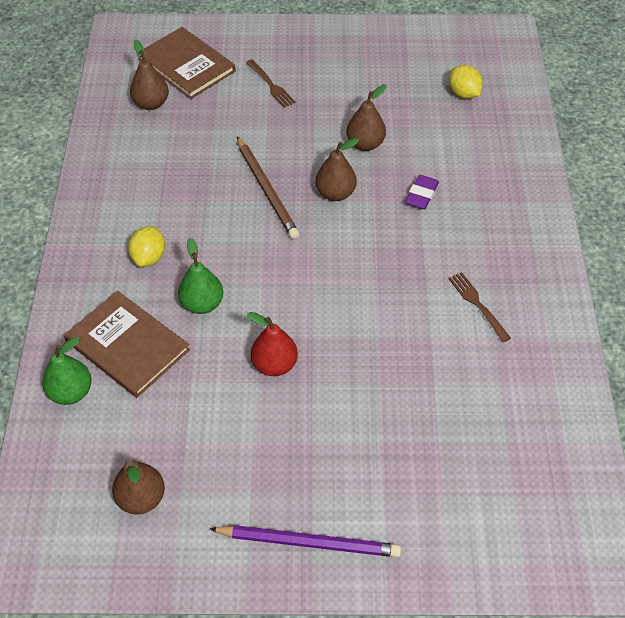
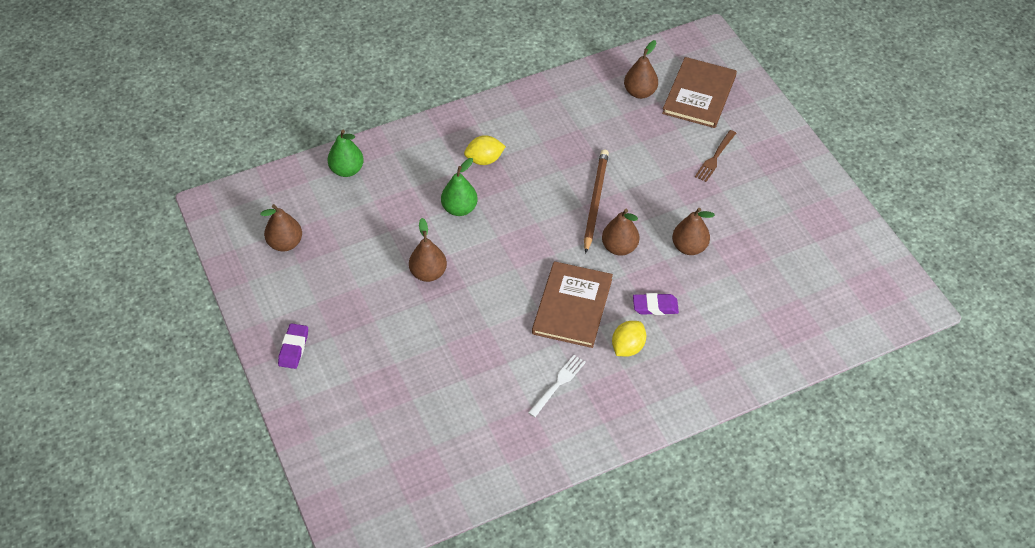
camera: 65 degrees right, 0 degrees up
brown book [64,291,190,398] -> brown book moved to [532,261,613,348]
purple pencil [210,525,401,557] -> purple eraser [278,323,308,369]
brown pencil [237,136,299,239] -> brown pencil turned 150 degrees clockwise [584,150,609,254]
red pear [247,312,298,376] -> brown pear [409,218,447,282]
brown fork [448,272,511,342] -> white fork [528,355,586,417]
yellow lemon [449,65,483,99] -> yellow lemon moved to [612,321,646,356]

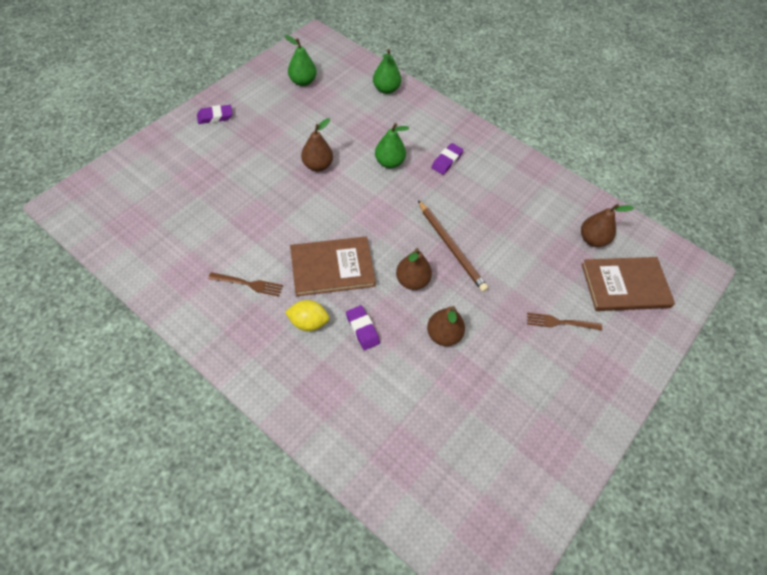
camera: 60 degrees right, 5 degrees up
brown pear [260,204,302,251] -> green pear [285,35,317,86]
yellow lemon [464,135,506,165] -> purple eraser [431,143,464,175]
white fork [528,355,586,417] -> brown fork [208,272,283,296]
brown pencil [584,150,609,254] -> brown pencil turned 75 degrees clockwise [418,200,488,292]

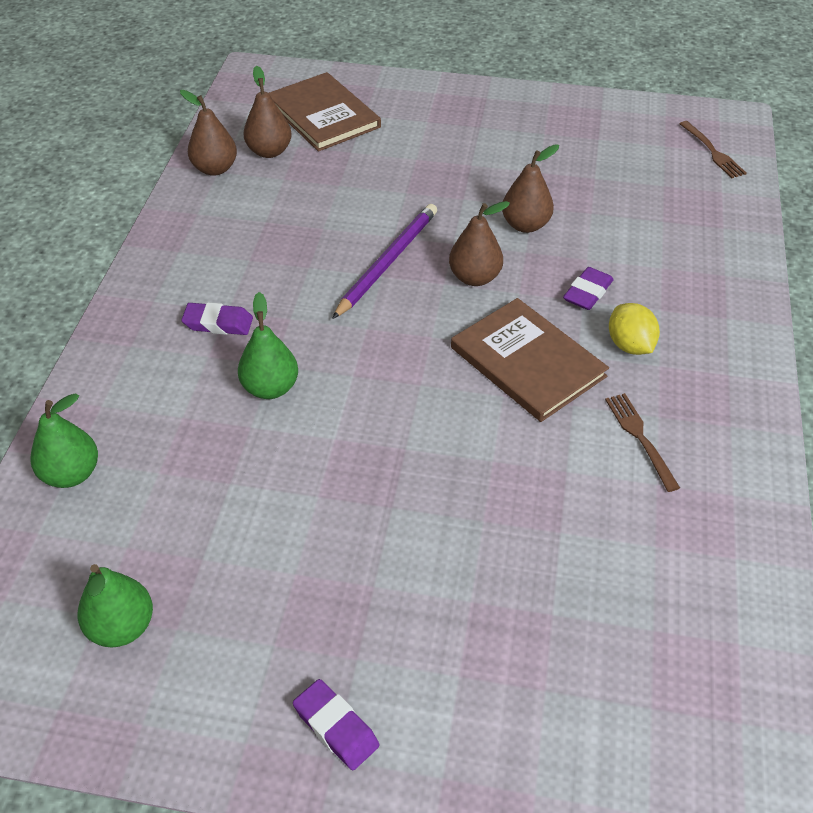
camera: 115 degrees left, 10 degrees down
brown pear [301,118,333,171] -> brown pear moved to [180,90,237,176]
brown pencil [418,200,488,292] -> purple pencil [332,204,437,319]
brown fork [527,312,602,331] -> brown fork moved to [680,121,747,178]

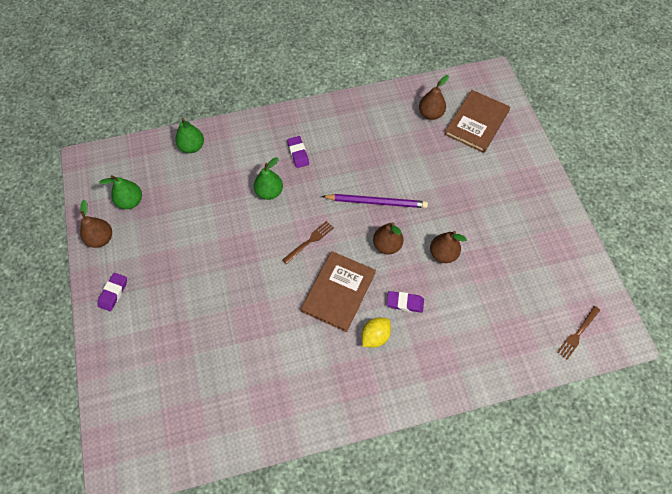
camera: 65 degrees right, 15 degrees up
brown pear [180,90,237,176] -> brown pear moved to [80,200,112,248]
brown fork [605,393,680,492] -> brown fork moved to [282,221,333,264]

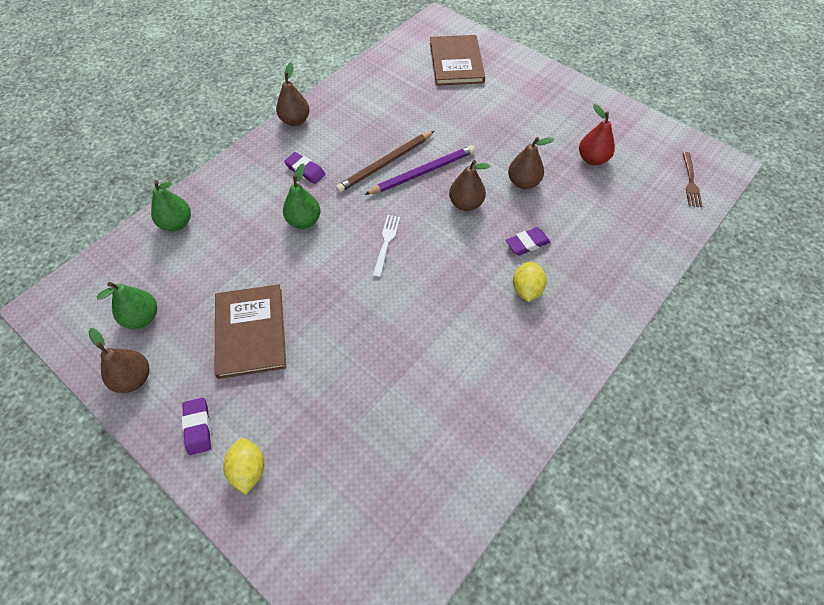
camera: 35 degrees left, 5 degrees down
brown fork [282,221,333,264] -> white fork [372,215,400,277]
brown book [301,251,376,332] -> brown book moved to [215,284,286,379]
brown pear [419,75,449,120] -> brown pear moved to [276,62,309,126]
none -> yellow lemon [223,438,264,494]
none -> brown pencil [336,131,434,193]
none -> red pear [579,104,615,165]

